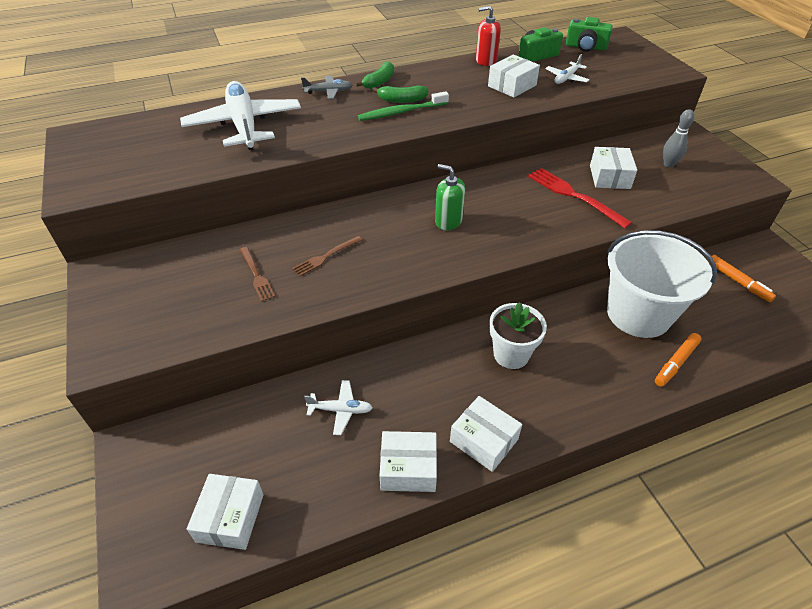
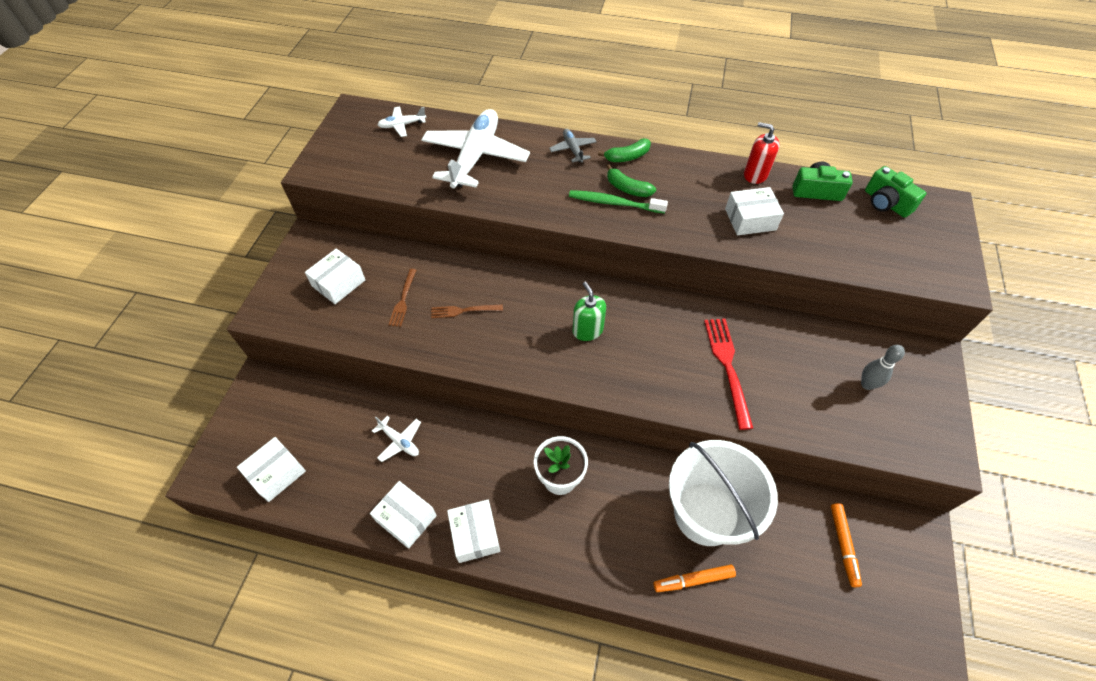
camera: 35 degrees right, 10 degrees up
grey plane [301,76,353,99] -> grey plane turned 135 degrees counterclockwise [549,129,597,163]
white plane [545,54,590,84] -> white plane moved to [377,106,426,137]
white box [590,147,637,189] -> white box moved to [305,249,365,304]

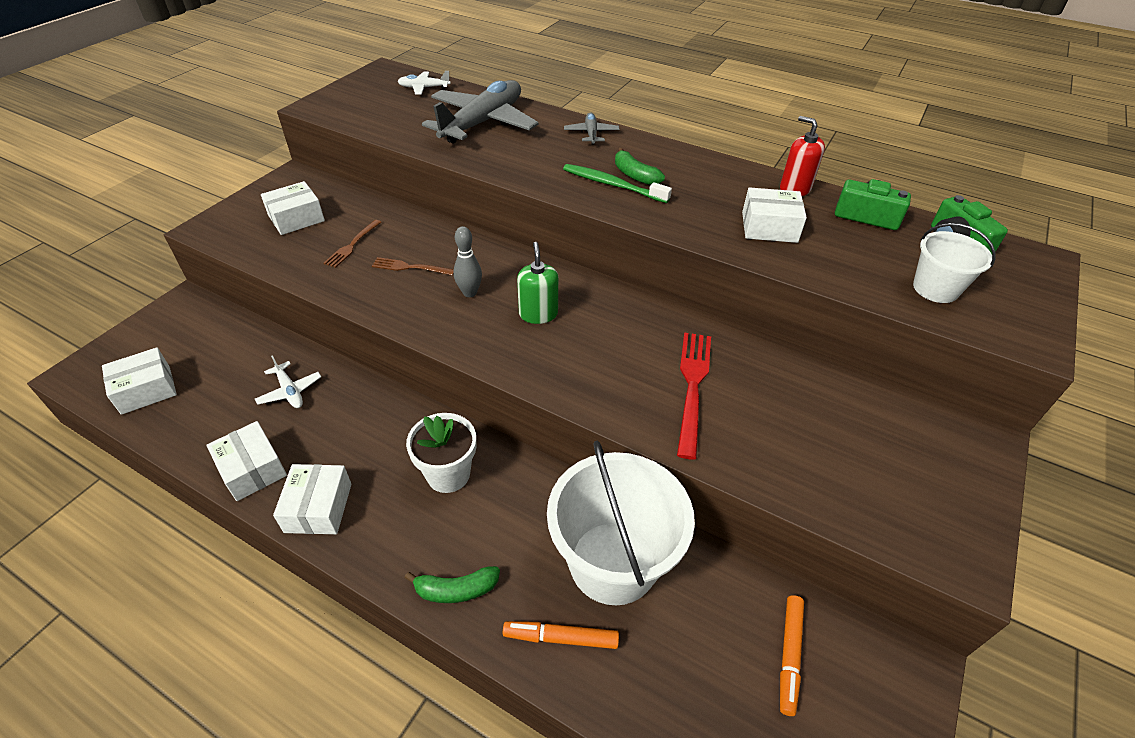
camera: 15 degrees right, 10 degrees down
white plane [421,109,530,188] -> grey plane [422,80,539,143]
green banana [598,138,651,162] -> green banana moved to [405,566,500,603]
grey bowling pin [861,345,905,390] -> grey bowling pin moved to [453,226,482,297]
none -> white bucket [913,223,996,303]

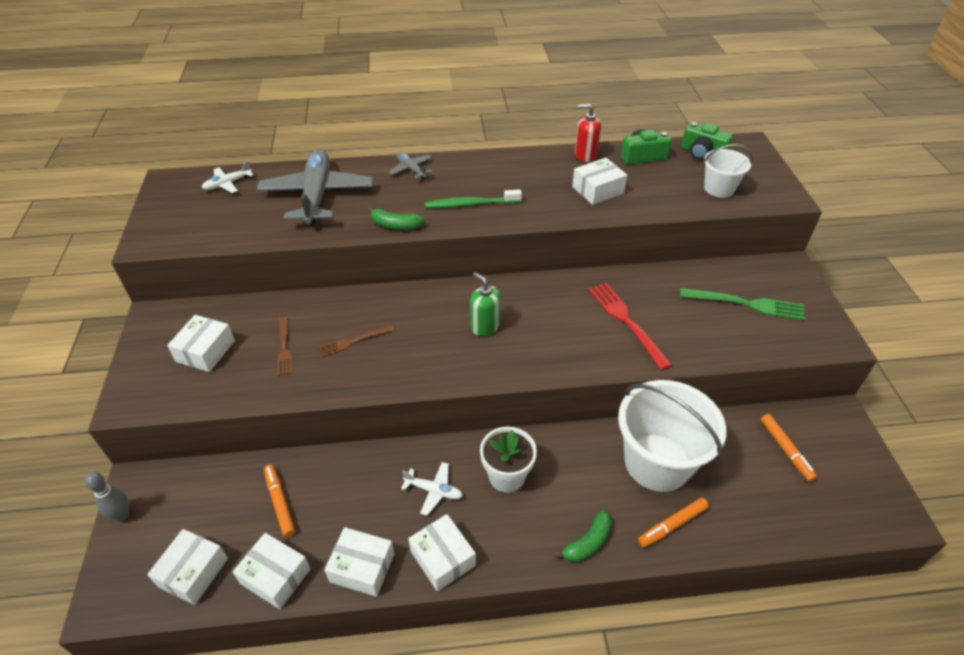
camera: 35 degrees left, 0 degrees up
white plane [255,355,321,408] -> white plane moved to [401,462,463,516]
grey bowling pin [453,226,482,297] -> grey bowling pin moved to [84,472,129,521]
green banana [615,148,665,185] -> green banana moved to [368,206,425,230]
none -> white box [233,533,310,609]
none -> orange marker [264,464,295,537]
none -> green fork [680,288,805,321]

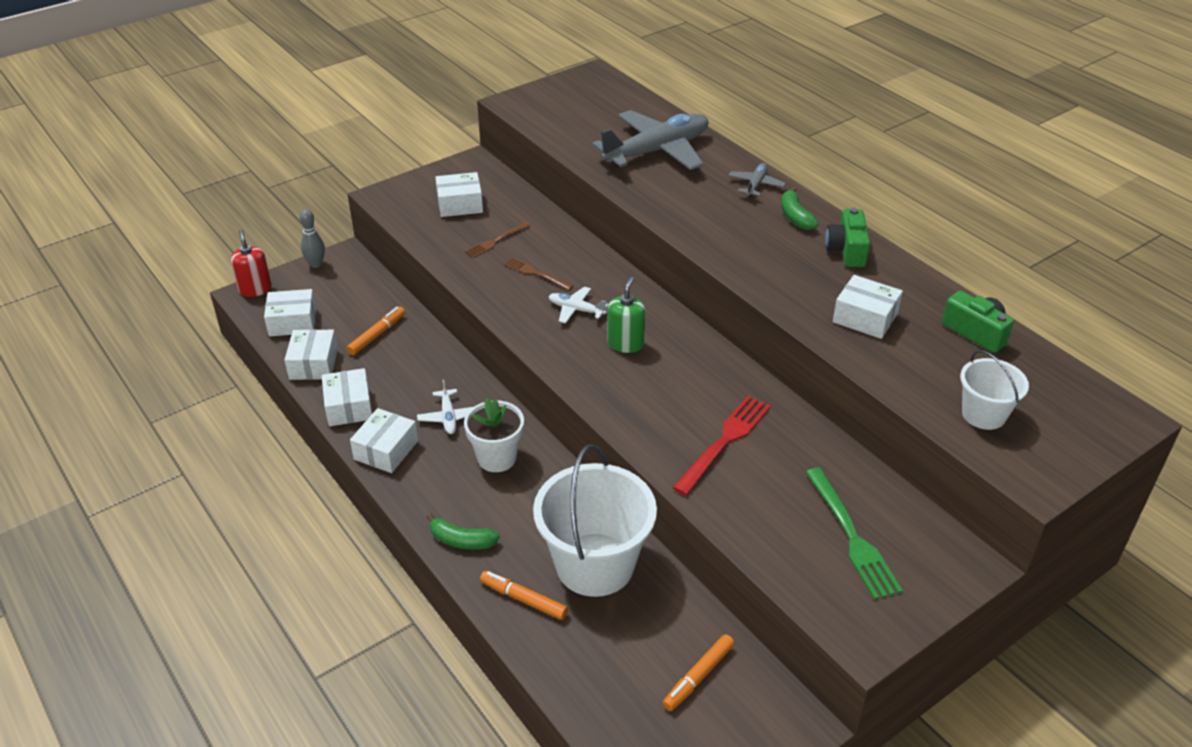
camera: 60 degrees right, 5 degrees down
white plane [202,160,253,193] -> white plane moved to [549,287,609,323]
green banana [368,206,425,230] -> green banana moved to [781,187,818,230]
green toothbrush [425,189,522,208] -> none
red soap dispenser [575,104,601,162] -> red soap dispenser moved to [231,230,272,297]
green camera [681,122,733,160] -> green camera moved to [825,208,870,267]

